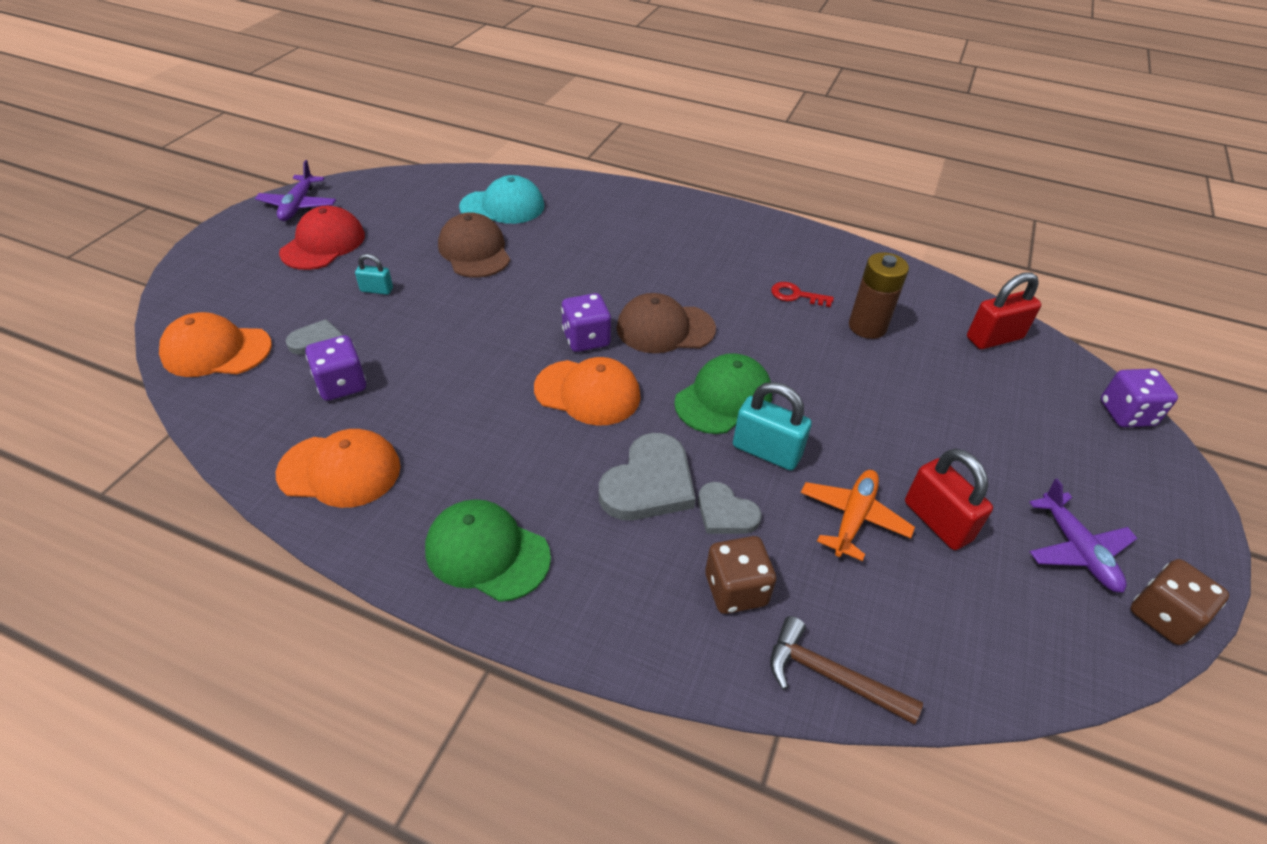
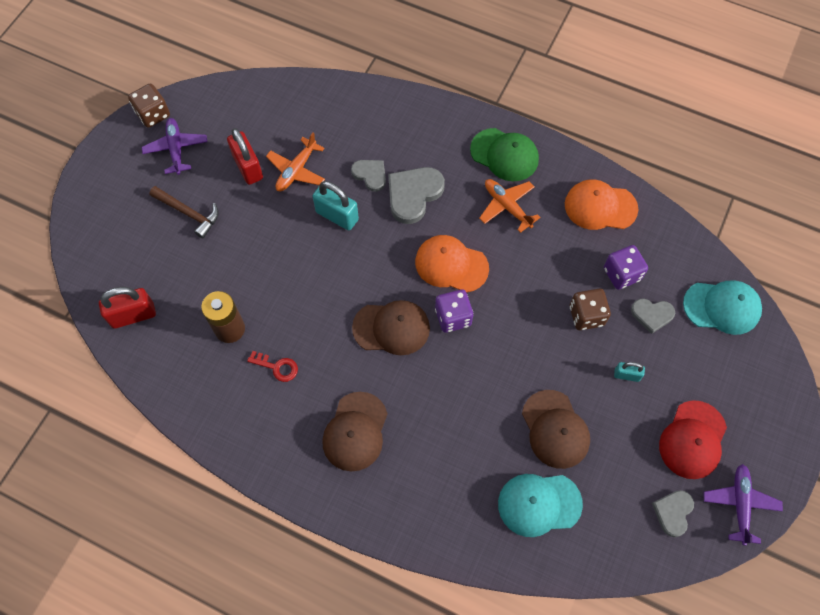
camera: 175 degrees left, 20 degrees up
orange cap [159,312,272,377] -> turquoise cap [683,280,762,335]
green cap [674,353,772,434] -> none
brown dice [705,536,776,614] -> brown dice moved to [570,289,611,330]
brown hammer [770,616,923,724] -> brown hammer moved to [149,186,219,239]
purple dice [1100,369,1178,427] -> none
none -> brown cap [322,392,388,471]
none -> orange plane [479,179,541,233]
none -> grey heart [652,490,694,537]

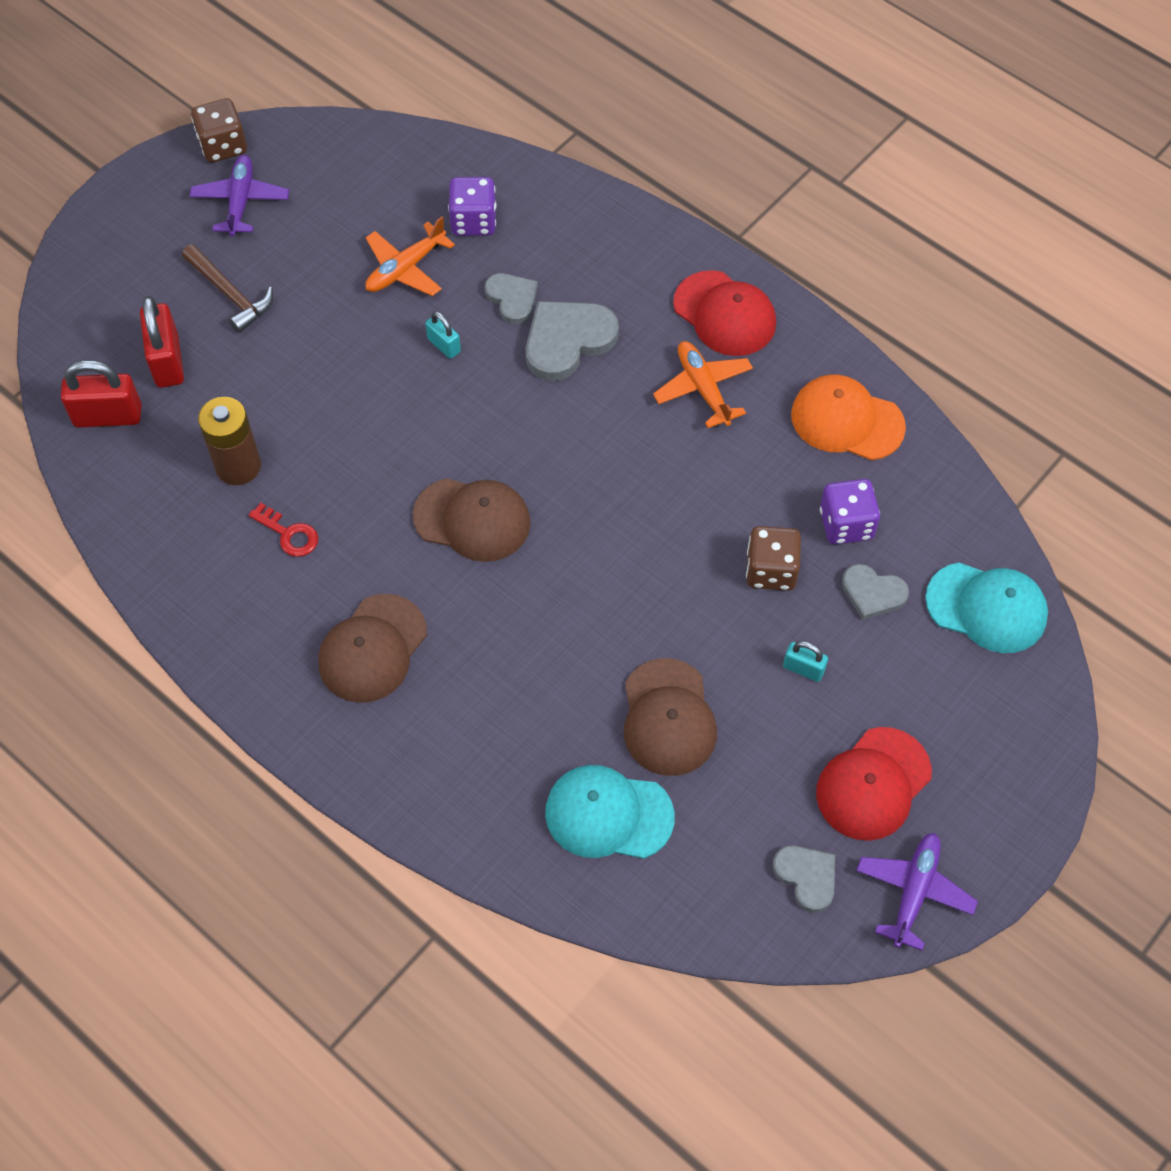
camera: 15 degrees right, 5 degrees down
red padlock [227,128,263,185] -> red padlock moved to [140,296,184,388]
turquoise padlock [312,181,359,230] -> turquoise padlock [425,311,461,359], size x0.56
orange cap [415,235,489,293] -> none
purple dice [435,289,473,333] -> purple dice moved to [448,177,496,236]
green cap [470,128,539,181] -> red cap [673,270,776,356]
grey heart [652,490,694,537] -> grey heart turned 105 degrees clockwise [772,845,835,913]

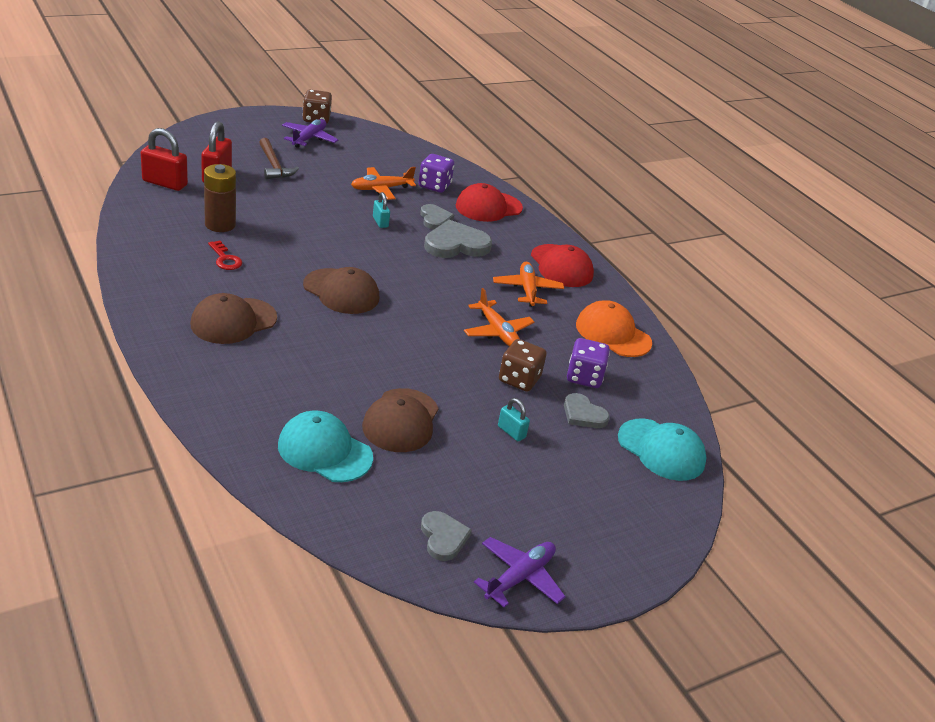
camera: 15 degrees right, 25 degrees down
red cap [816,727,932,841] -> red cap moved to [456,183,523,222]
none -> orange plane [464,288,534,346]

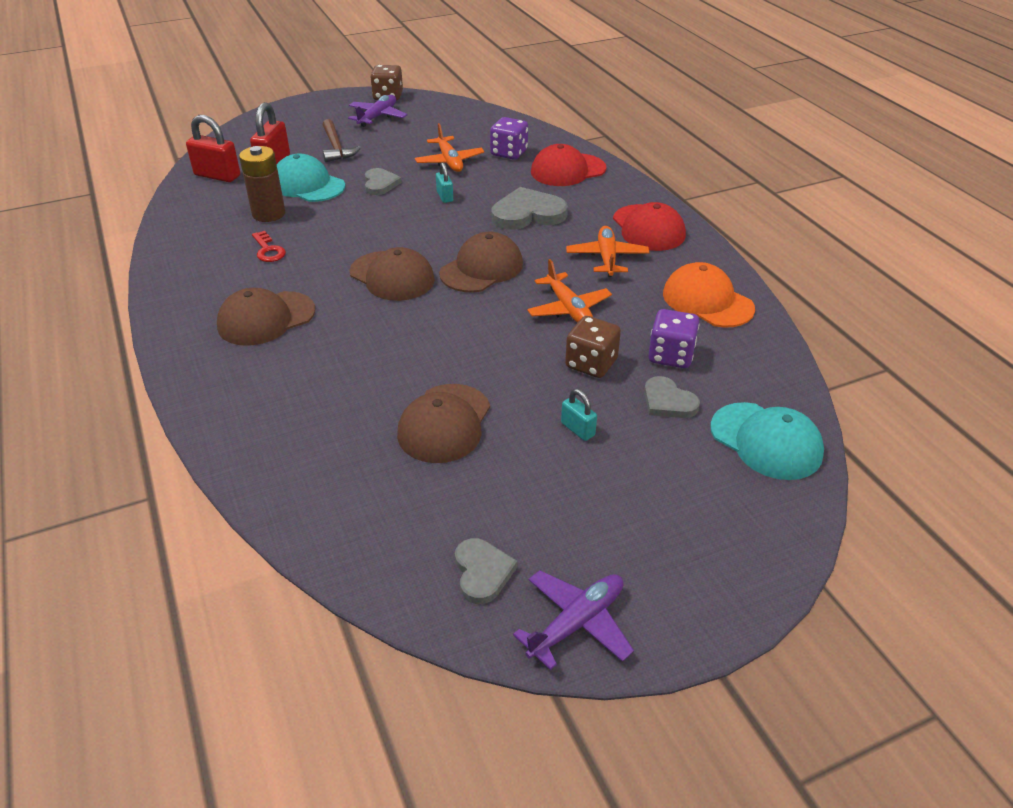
camera: 10 degrees right, 5 degrees up
turquoise cap [278,411,373,482] -> turquoise cap moved to [277,154,345,202]
orange plane [351,167,416,200] -> orange plane turned 90 degrees counterclockwise [415,123,485,172]
grey heart [420,204,454,229] -> grey heart moved to [365,168,402,195]
none -> brown cap [439,232,523,293]

